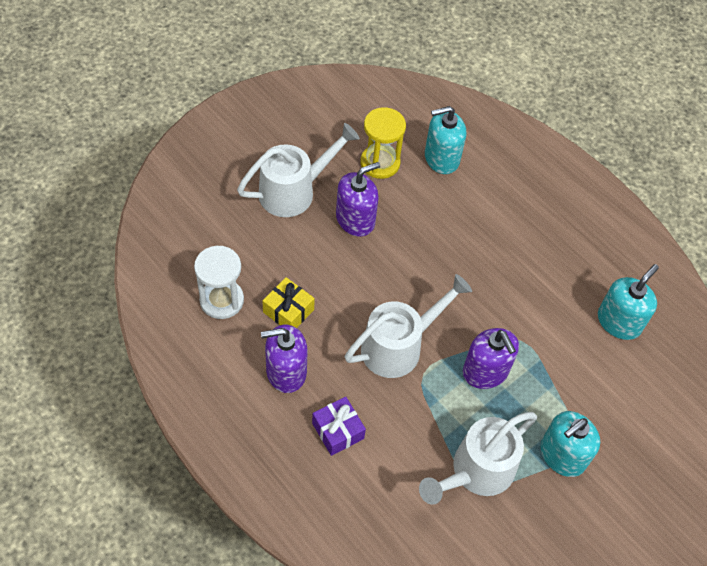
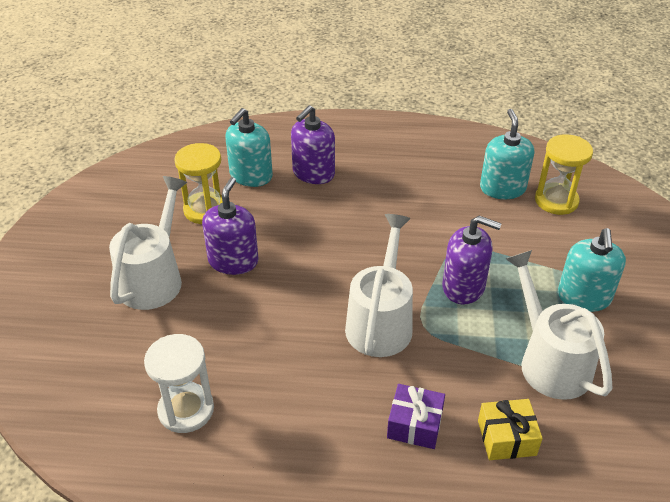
camera: 40 degrees left, 15 degrees down
purple soap dispenser [261,325,308,393] -> purple soap dispenser moved to [291,105,335,184]
yellow gift [262,277,315,328] -> yellow gift moved to [478,399,543,460]
white watering can [419,412,537,505] -> white watering can turned 150 degrees clockwise [506,250,613,400]
none -> yellow hourglass [535,134,593,215]

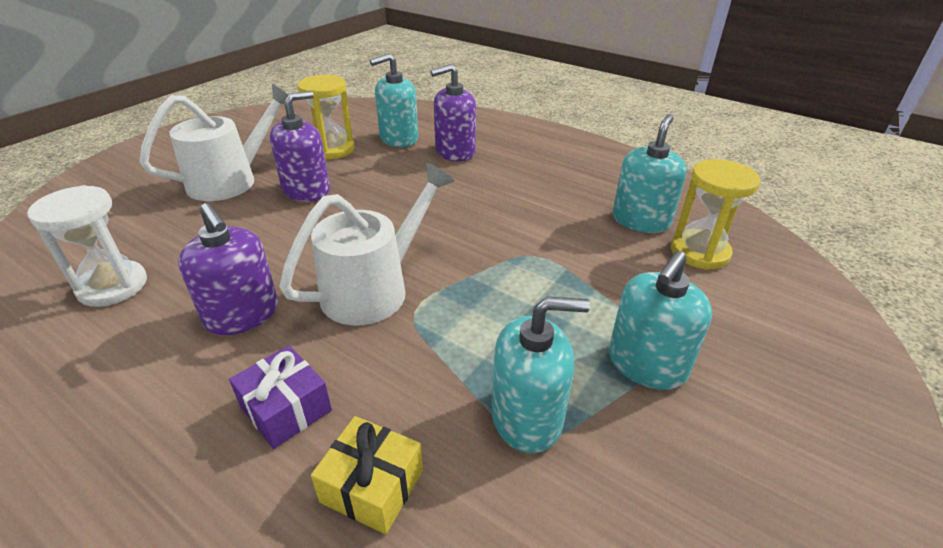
camera: 30 degrees right, 5 degrees down
purple soap dispenser [442,216,502,304] -> purple soap dispenser moved to [178,203,278,335]
white watering can [506,250,613,400] -> turquoise soap dispenser [491,297,590,453]

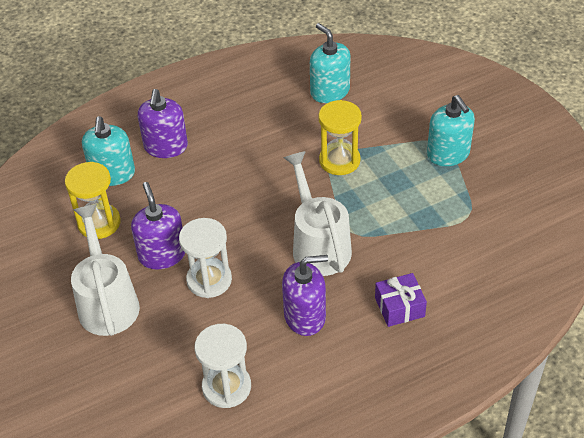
camera: 60 degrees left, 10 degrees up
yellow gift [311,416,423,534] -> none
turquoise soap dispenser [491,297,590,453] -> none
yellow hourglass [671,159,760,270] -> yellow hourglass moved to [318,100,362,175]
none -> white hourglass [179,218,232,298]

